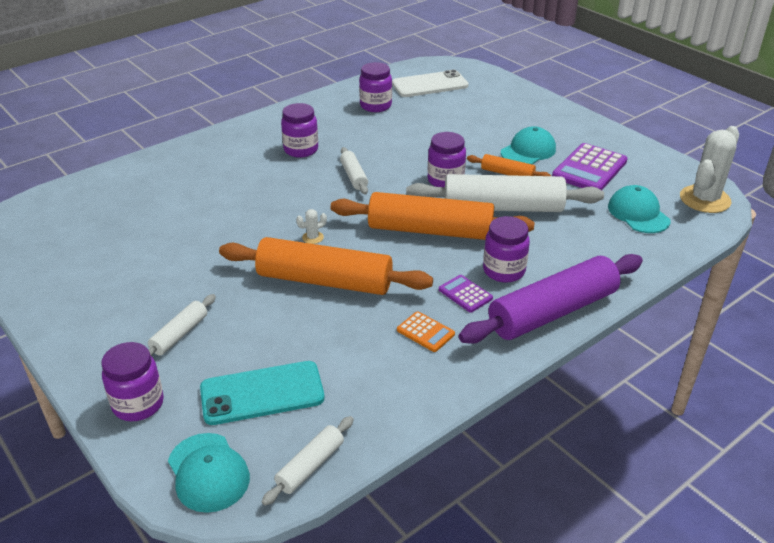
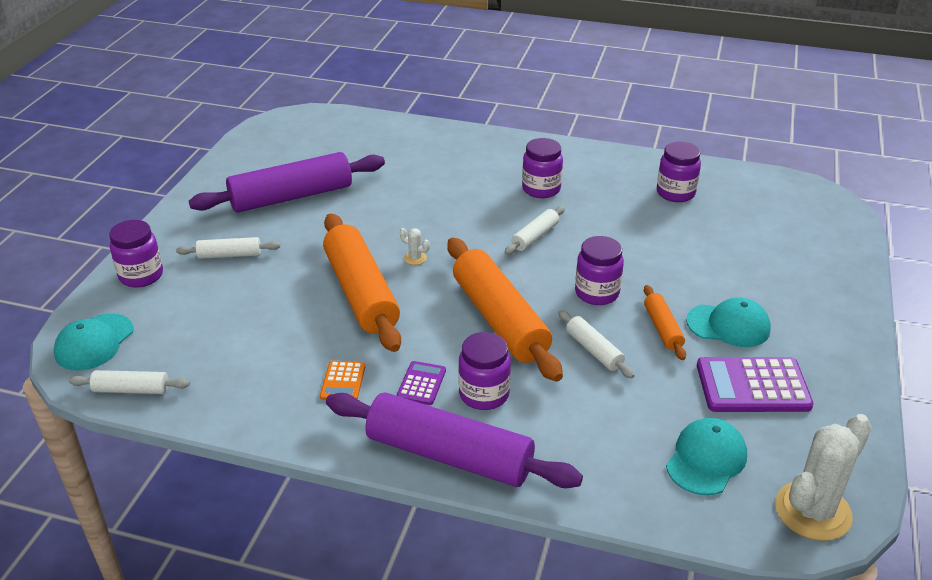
camera: 55 degrees right, 0 degrees up
turquoise phone [200,361,325,425] -> none
white phone [392,70,468,97] -> none
white rolling pin [406,174,604,212] -> white rolling pin [558,310,635,379], size x0.47
white cactus [680,126,739,213] -> white cactus turned 45 degrees counterclockwise [775,414,872,541]
none -> purple rolling pin [189,152,385,213]

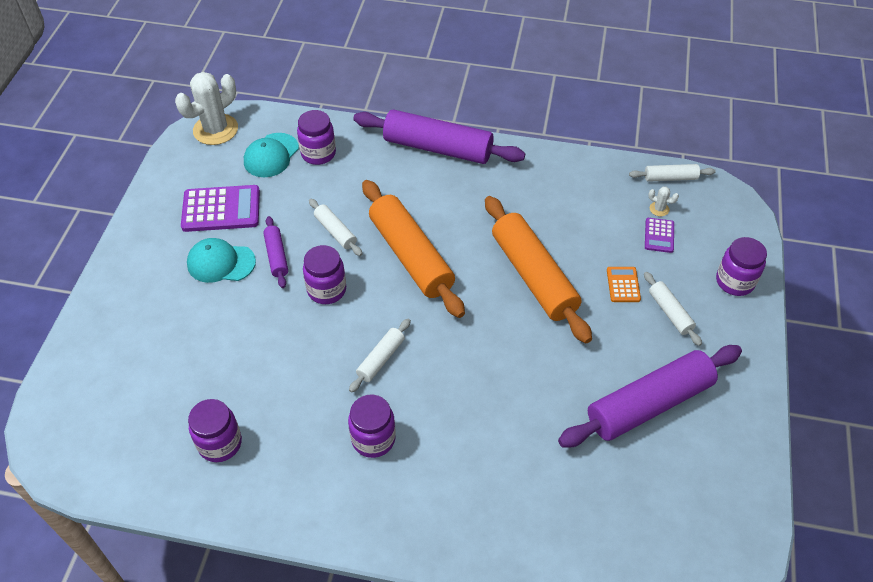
camera: 175 degrees right, 15 degrees up
turquoise cap [54,314,134,370] -> none
white rolling pin [176,237,280,259] -> white rolling pin turned 75 degrees clockwise [644,272,702,346]
orange calculator [320,361,365,400] -> orange calculator moved to [607,267,641,302]
purple calculator [397,361,446,405] -> purple calculator moved to [645,218,674,253]
white cactus [400,228,430,265] -> white cactus moved to [648,187,679,216]
purple jar [458,332,511,410] -> purple jar moved to [297,110,336,165]
orange rolling pin [644,285,686,360] -> purple rolling pin [263,216,288,288]

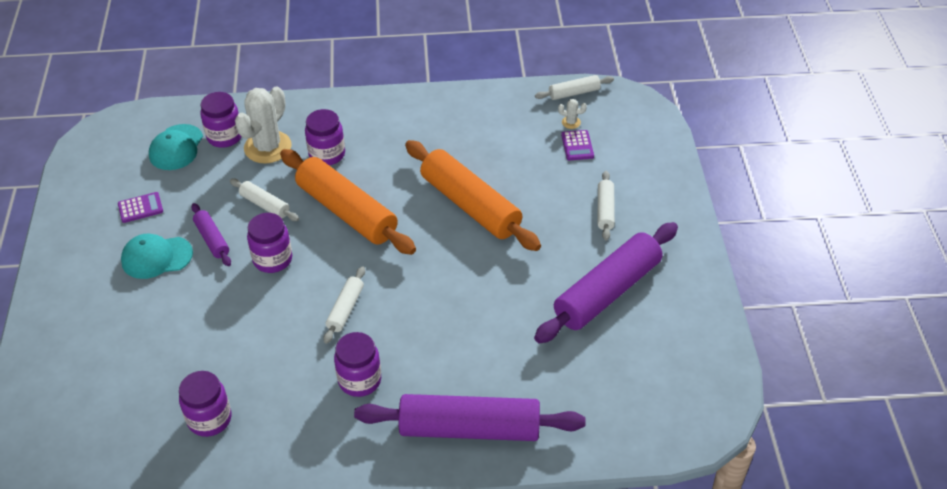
camera: 15 degrees left, 5 degrees down
white cactus [175,72,238,145] -> white cactus moved to [235,87,292,164]
purple calculator [181,185,260,232] -> purple calculator [118,192,163,223], size x0.53
purple rolling pin [353,109,525,164] -> purple rolling pin moved to [354,394,586,441]
orange calculator [607,267,641,302] -> none
white rolling pin [644,272,702,346] -> white rolling pin turned 45 degrees clockwise [598,171,615,240]
purple jar [716,237,767,296] -> purple jar moved to [305,109,345,165]

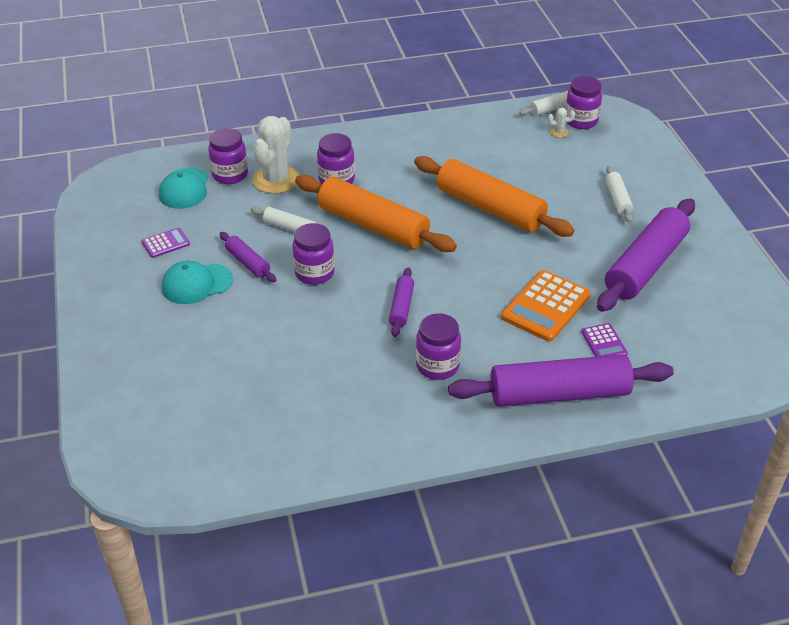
camera: 10 degrees left, 5 degrees down
purple jar [179,371,231,437] -> purple jar moved to [565,76,602,129]
white rolling pin [323,266,365,344] -> purple rolling pin [389,267,414,337]
purple calculator [561,130,594,160] -> purple calculator moved to [581,323,628,357]
none -> orange calculator [501,270,591,342]

